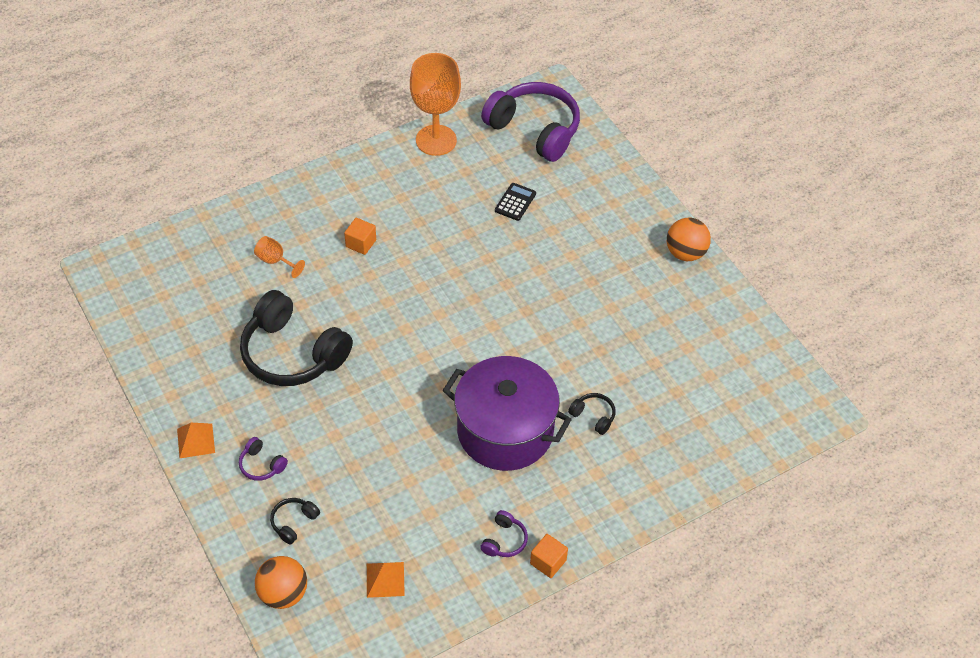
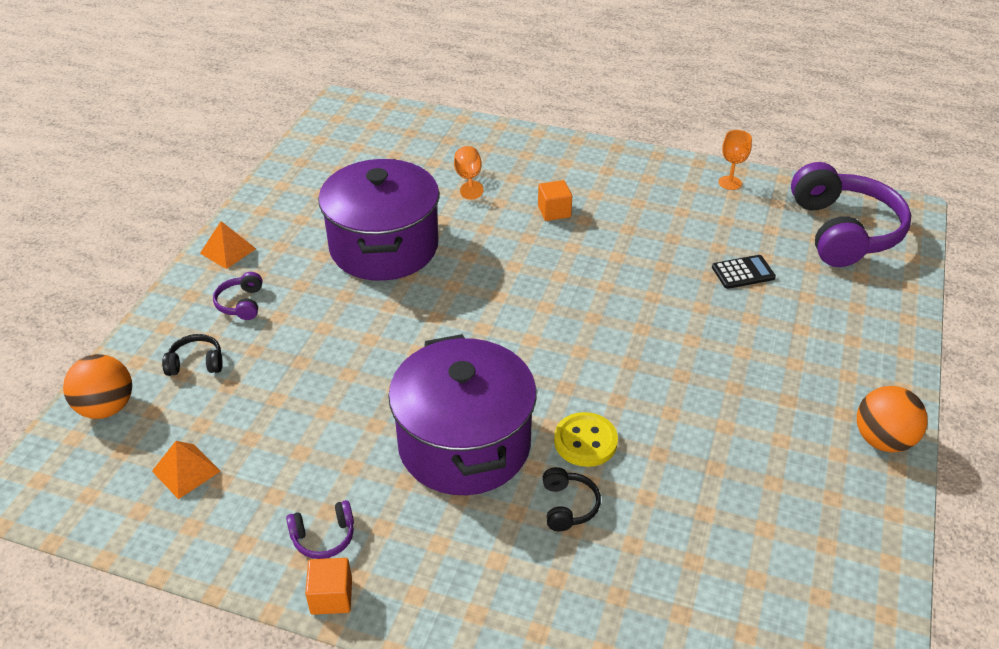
camera: 50 degrees right, 10 degrees down
black headphones [240,290,353,386] -> purple pot [318,159,439,281]
orange goblet [410,53,461,156] -> orange goblet [718,130,752,190], size x0.46
none -> yellow button [554,412,618,467]

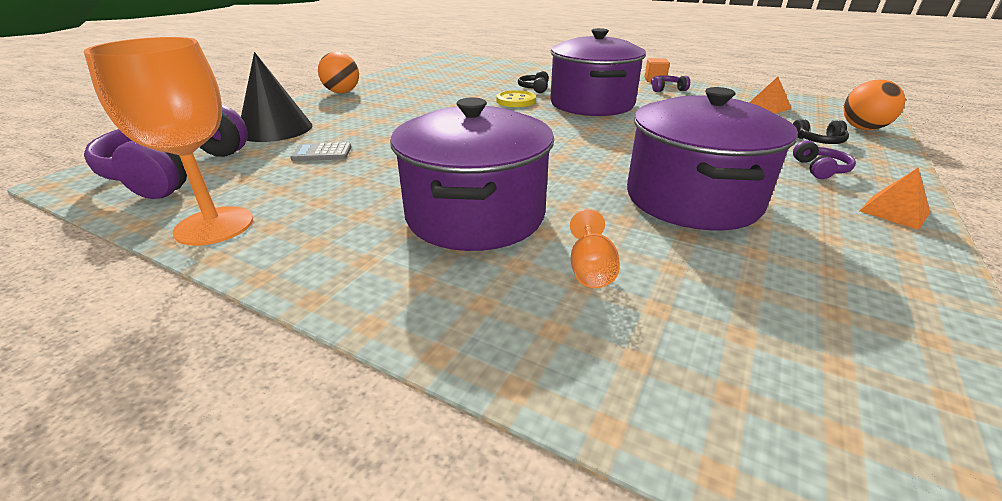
camera: 170 degrees left, 10 degrees down
orange cube [538,180,572,221] -> purple pot [390,97,554,251]
black calculator [712,255,776,289] -> grey calculator [291,142,351,161]
orange goblet [718,130,752,190] -> orange goblet [84,37,253,246], size x2.17
none -> black cone [241,52,312,142]

